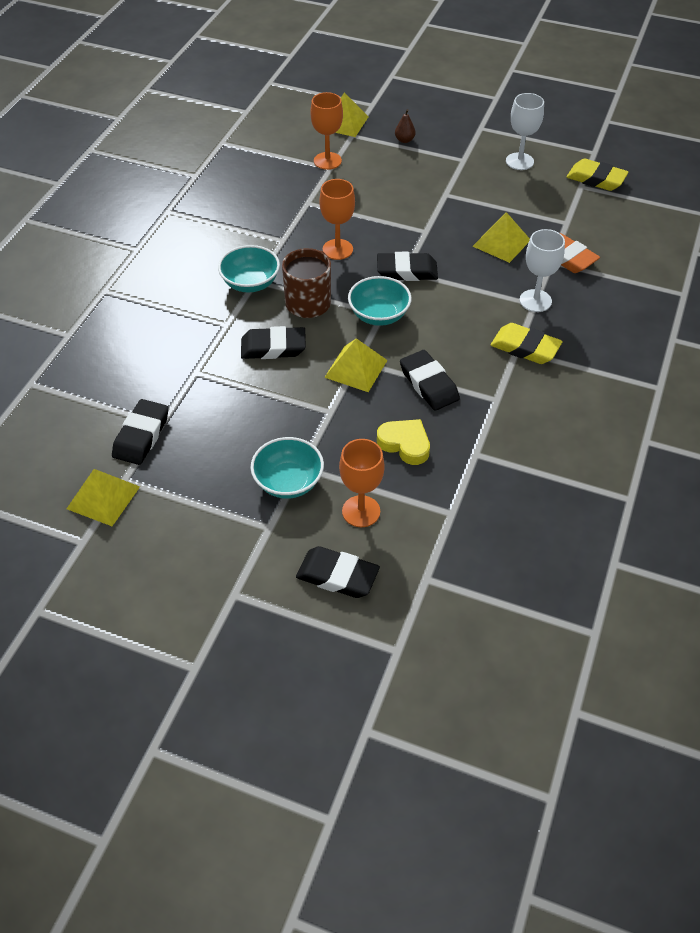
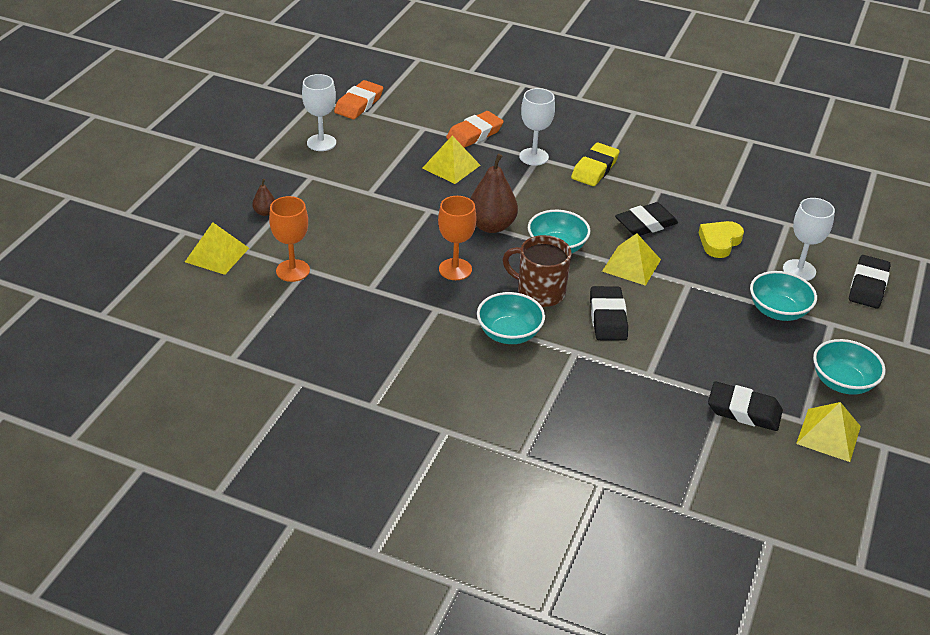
camera: 90 degrees left, 10 degrees down
orange goblet [339,439,385,527] -> white goblet [783,198,835,281]
black eraser [377,252,438,281] -> brown pear [470,154,518,233]
yellow eraser [567,159,629,191] -> orange eraser [334,80,383,119]
none -> turquoise bowl [813,339,886,395]

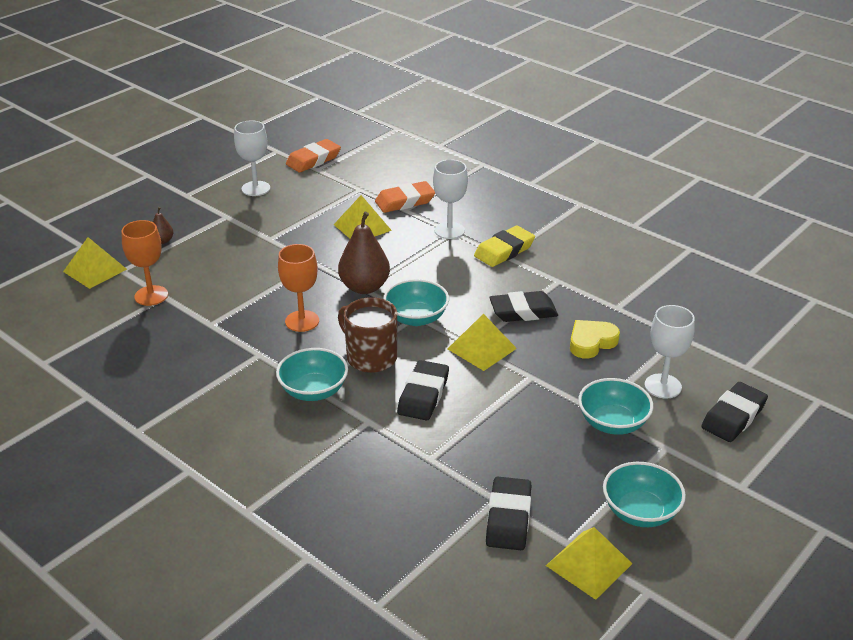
camera: 20 degrees right, 5 degrees down
black eraser [708,381,783,431] -> black eraser turned 60 degrees clockwise [486,476,532,550]

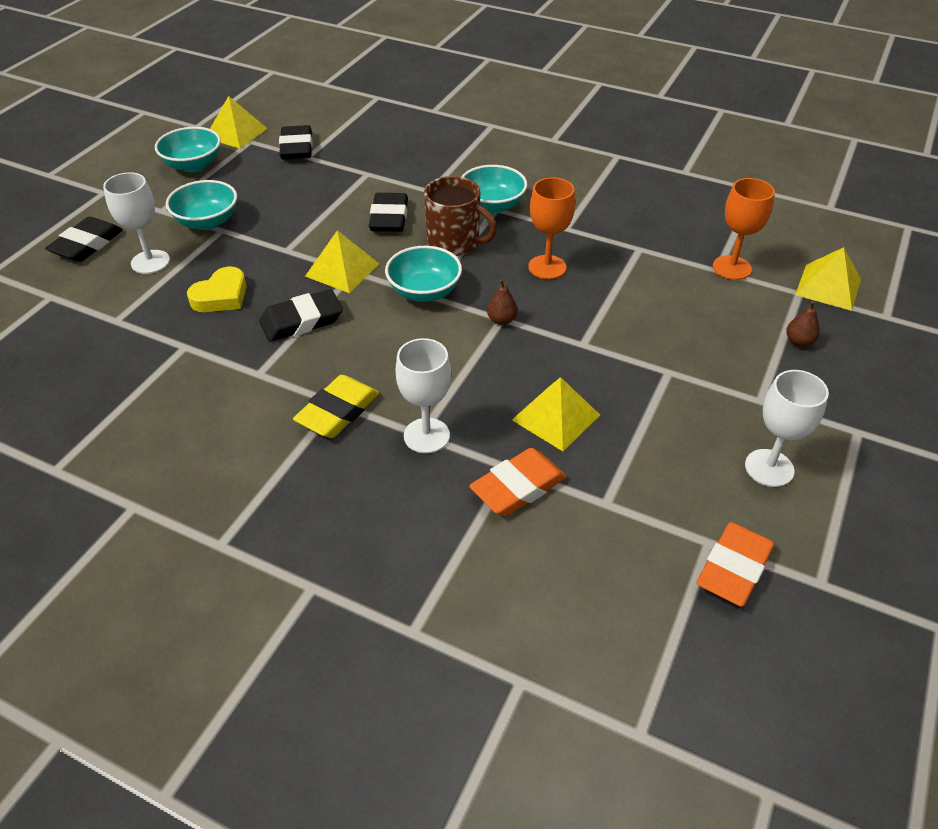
camera: 165 degrees right, 10 degrees up
brown pear [338,211,390,294] -> brown pear [487,279,518,325], size x0.48

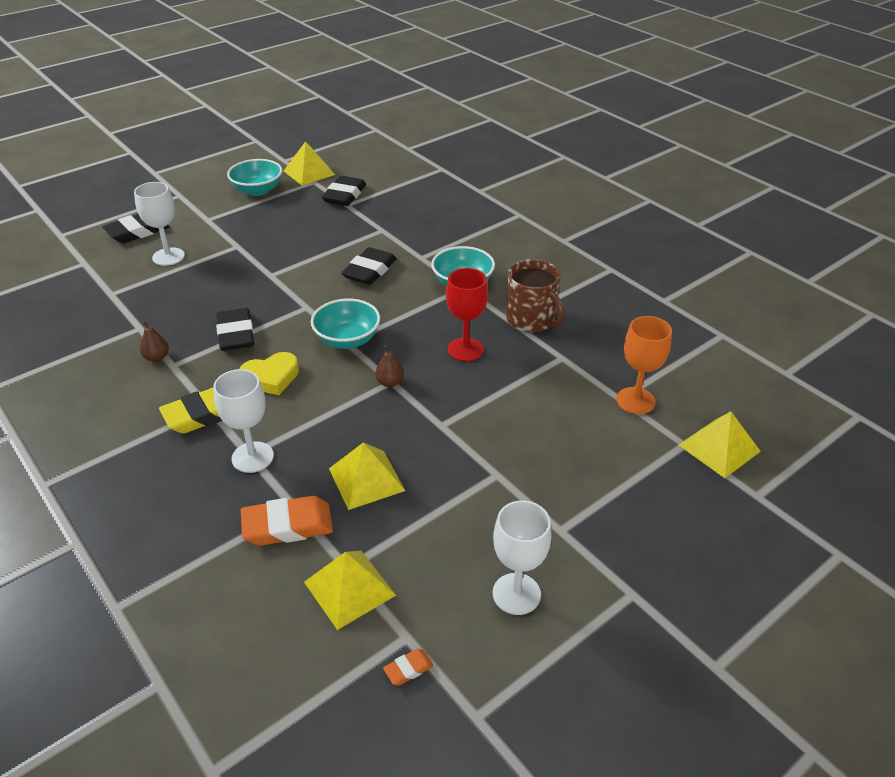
camera: 25 degrees right, 5 degrees down
turquoise bowl [166,180,237,230] -> none
yellow heart [187,266,247,312] -> yellow heart moved to [239,352,299,395]
black eraser [259,289,343,342] -> black eraser turned 75 degrees clockwise [216,308,254,351]
yellow pyramid [305,230,379,293] -> yellow pyramid moved to [304,551,396,630]
brown mug [424,176,497,256] -> brown mug moved to [506,259,565,333]
orange goblet [528,177,575,279] -> red goblet [446,268,488,362]
orange eraser [697,522,775,607] -> orange eraser [383,649,434,686], size x0.47
brown pear [786,301,820,347] -> brown pear moved to [140,321,169,362]

